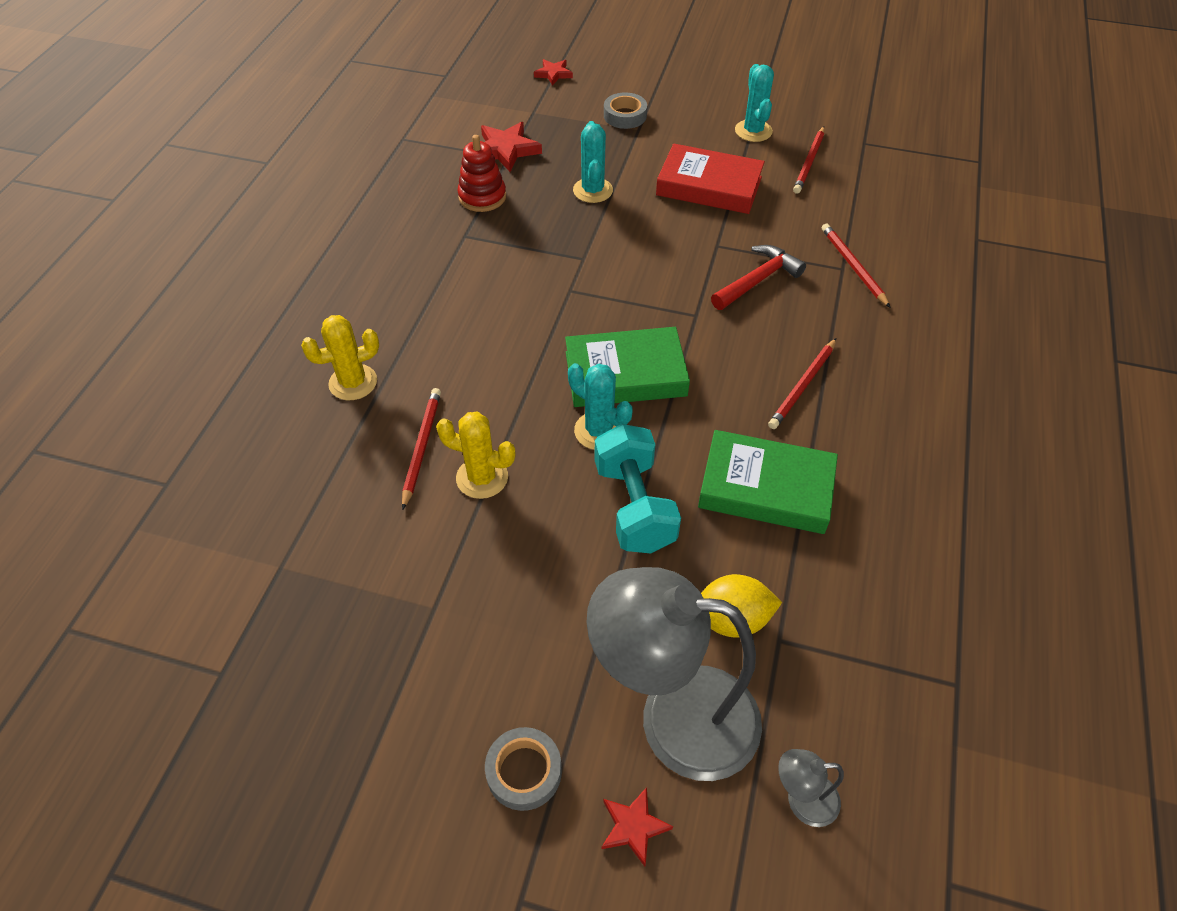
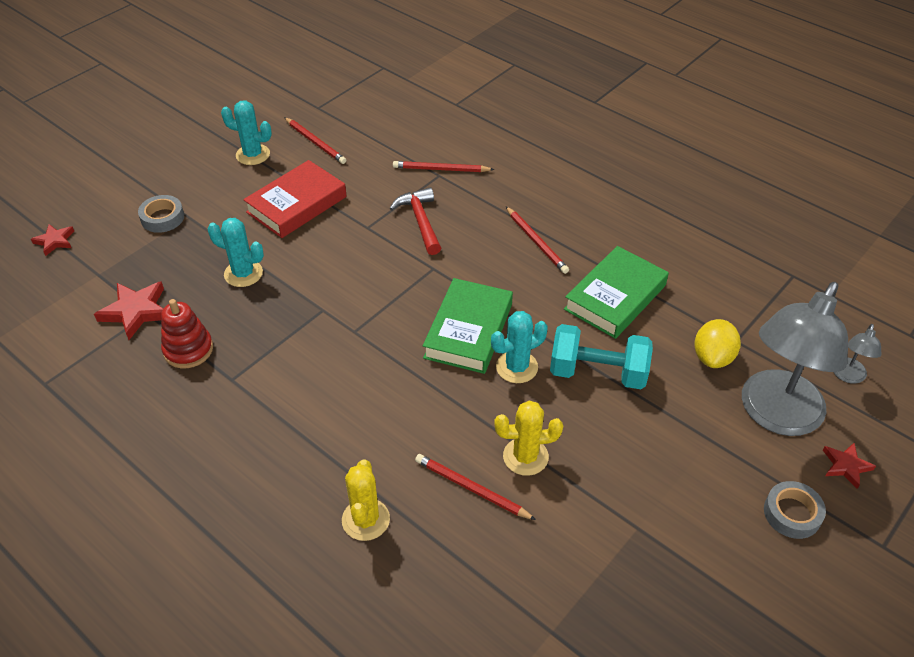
camera: 65 degrees left, 5 degrees down
yellow cactus [436,412,516,499] -> yellow cactus turned 45 degrees clockwise [494,401,563,476]

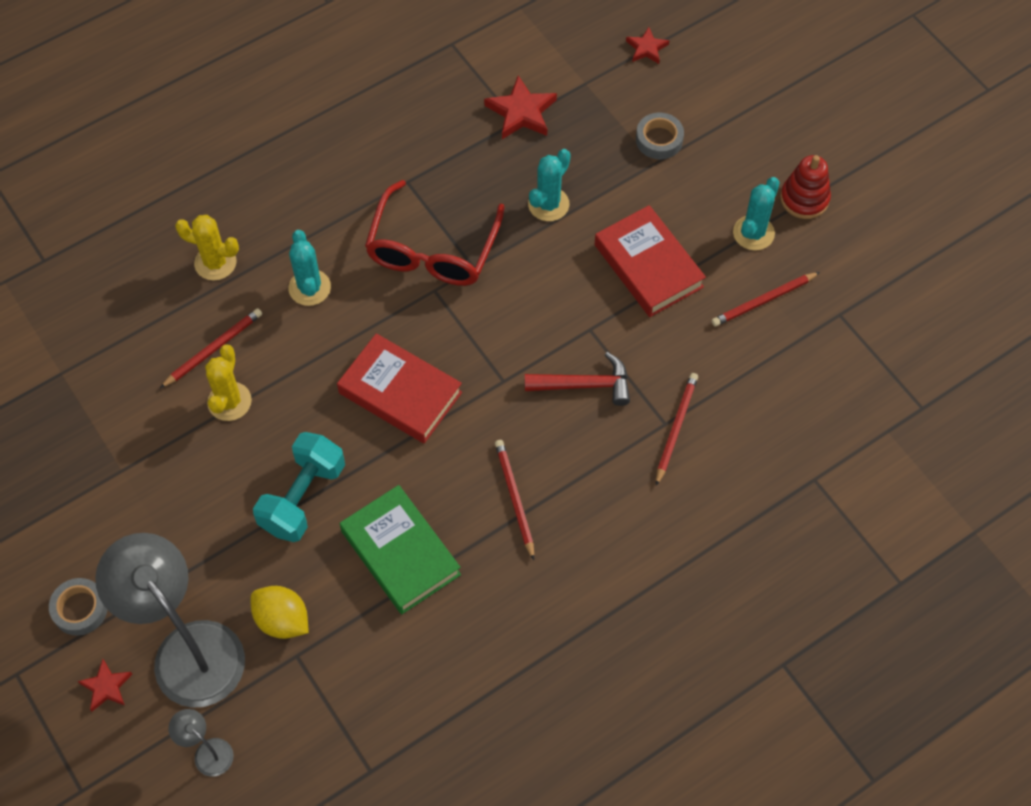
camera: 105 degrees right, 15 degrees up
red stacking toy [161,299,213,368] -> red stacking toy moved to [780,155,831,219]
green book [423,278,513,374] -> red book [337,333,462,443]
turquoise cactus [491,311,548,383] -> turquoise cactus moved to [288,230,331,306]
red pencil [506,206,569,274] -> red pencil turned 90 degrees clockwise [495,440,534,560]
none -> red glasses [365,180,505,286]

